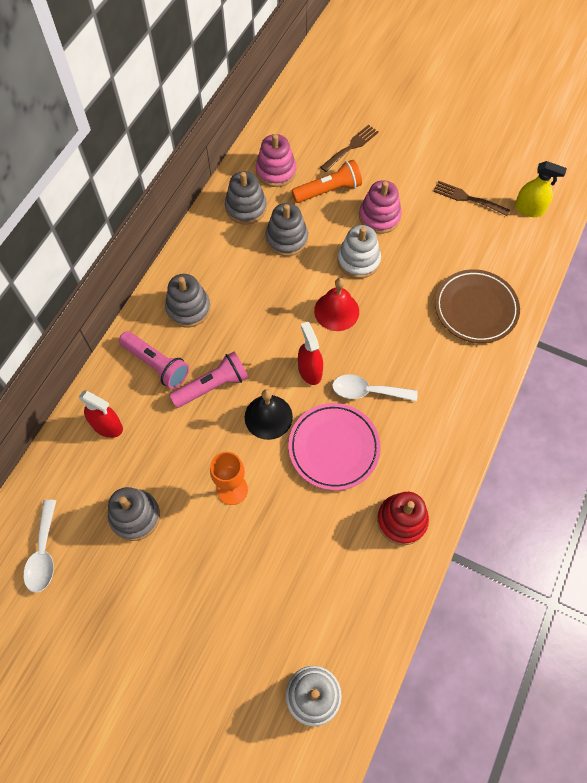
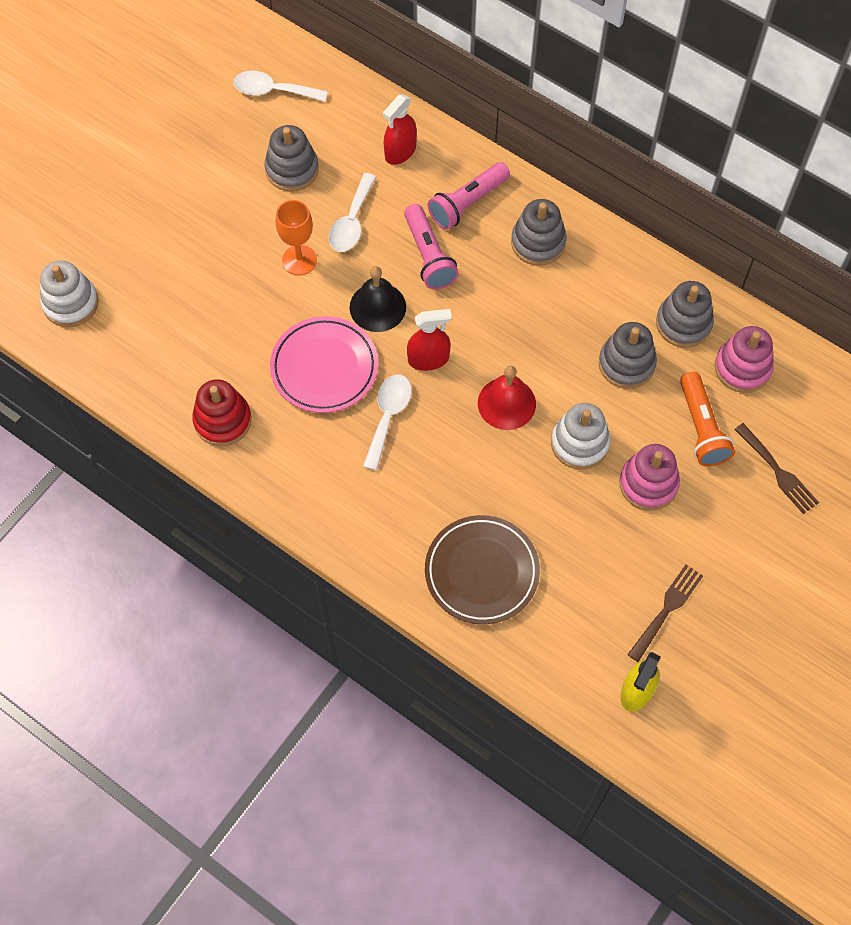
camera: 100 degrees right, 0 degrees up
none -> white spoon [329,173,376,252]

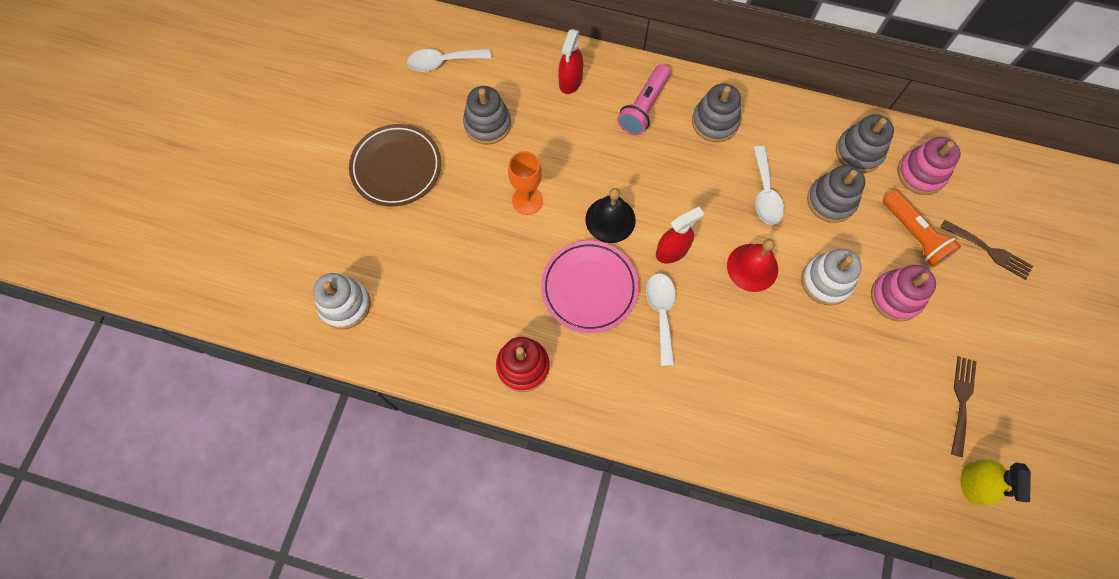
camera: 20 degrees left, 5 degrees up
white spoon [329,173,376,252] -> white spoon moved to [753,146,784,225]
pink flashlight [404,204,459,289] -> none
brown plate [425,515,540,624] -> brown plate moved to [349,124,441,206]

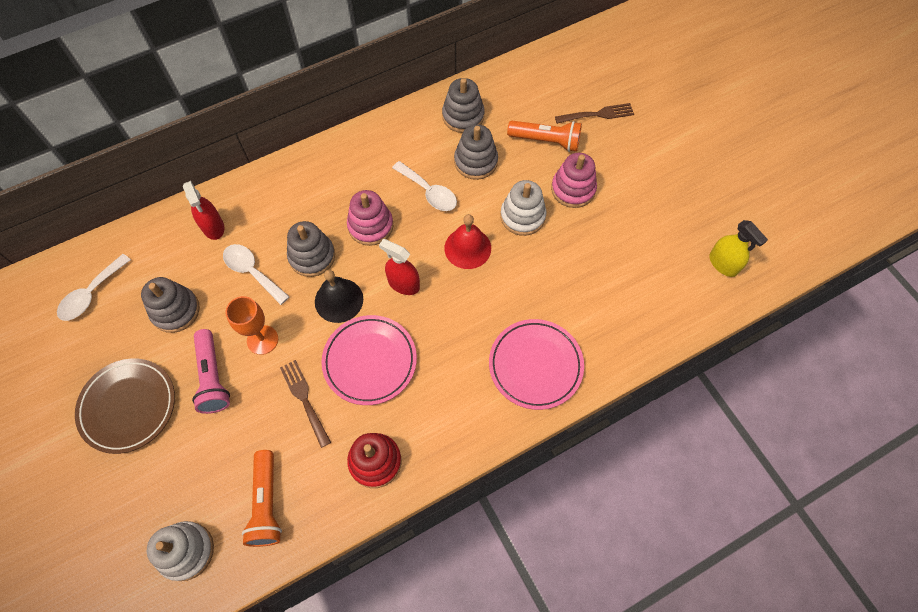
camera: 45 degrees left, 5 degrees down
pink flashlight [617,64,671,135] -> pink flashlight moved to [192,329,230,414]
white spoon [646,273,676,366] -> white spoon moved to [223,244,290,305]
red spray bottle [656,207,704,264] -> red spray bottle turned 75 degrees counterclockwise [379,239,420,295]
grey stacking toy [692,83,741,142] -> grey stacking toy moved to [287,221,335,277]
pink stacking toy [898,137,960,195] -> pink stacking toy moved to [347,190,393,246]
brown fork [951,357,977,457] -> brown fork moved to [280,360,331,448]
none -> orange flashlight [242,450,282,547]
none -> pink plate [489,319,584,410]

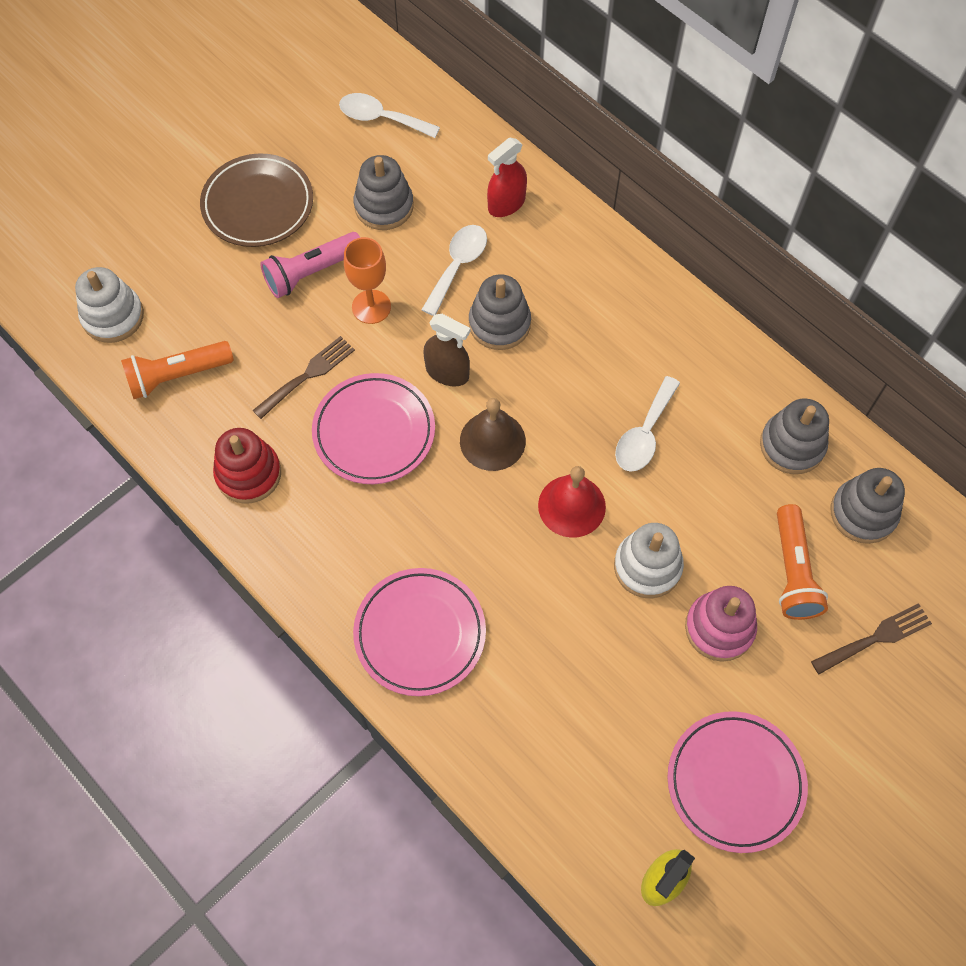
camera: 75 degrees right, 0 degrees up
black bell [315,270,363,323] -> brown spray bottle [424,314,471,387]
pink stacking toy [347,190,393,246] -> none
red spray bottle [379,239,420,295] -> brown bell [460,398,526,471]
grey stacking toy [454,124,498,180] -> grey stacking toy moved to [831,468,905,544]
brown fork [555,103,634,124] -> brown fork turned 90 degrees counterclockwise [811,603,932,674]
none -> pink plate [667,711,808,853]

